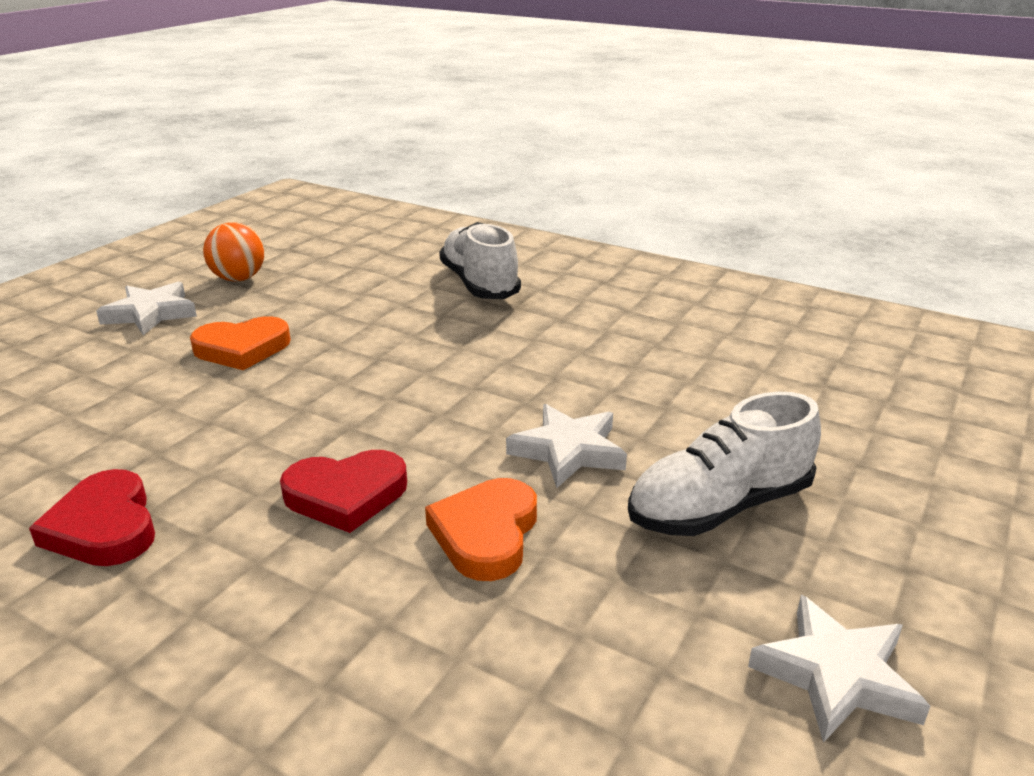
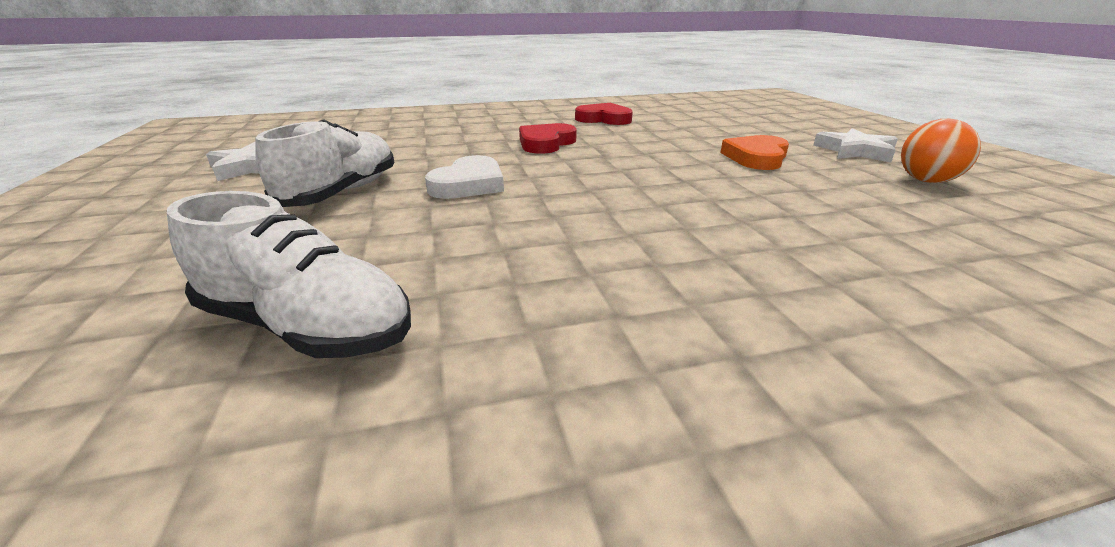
camera: 135 degrees right, 0 degrees up
orange heart [425,478,537,581] -> none
white shoe [439,222,521,299] -> white shoe moved to [167,191,411,358]
white star [506,404,627,488] -> white heart [425,155,504,199]

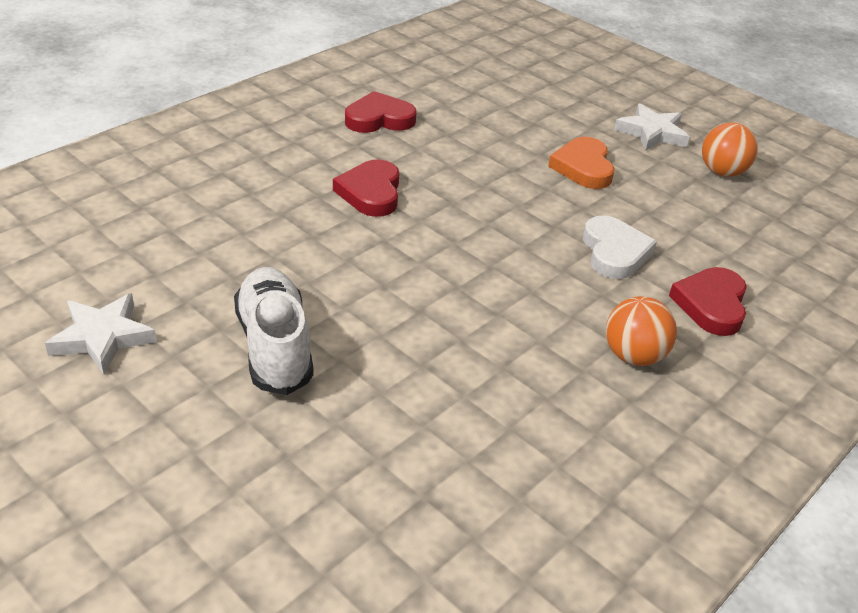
camera: 35 degrees left, 10 degrees up
white shoe [167,191,411,358] -> none
white heart [425,155,504,199] -> white heart moved to [583,215,657,279]
none -> orange ball [606,296,677,366]
none -> red heart [669,267,747,336]

